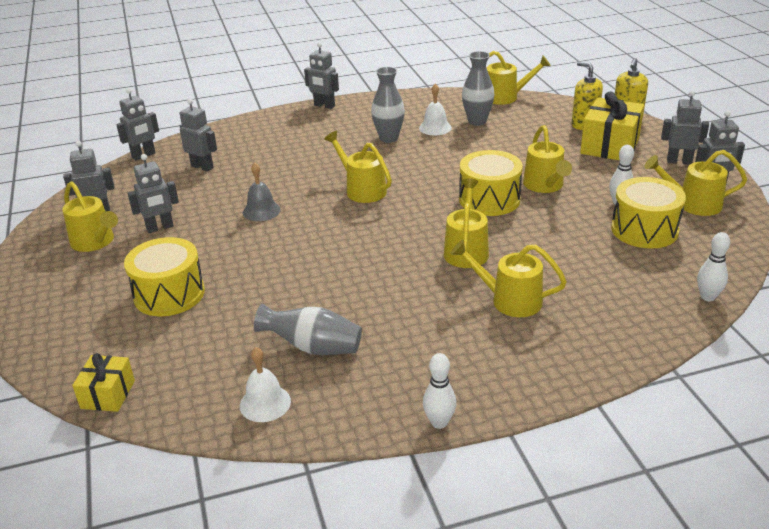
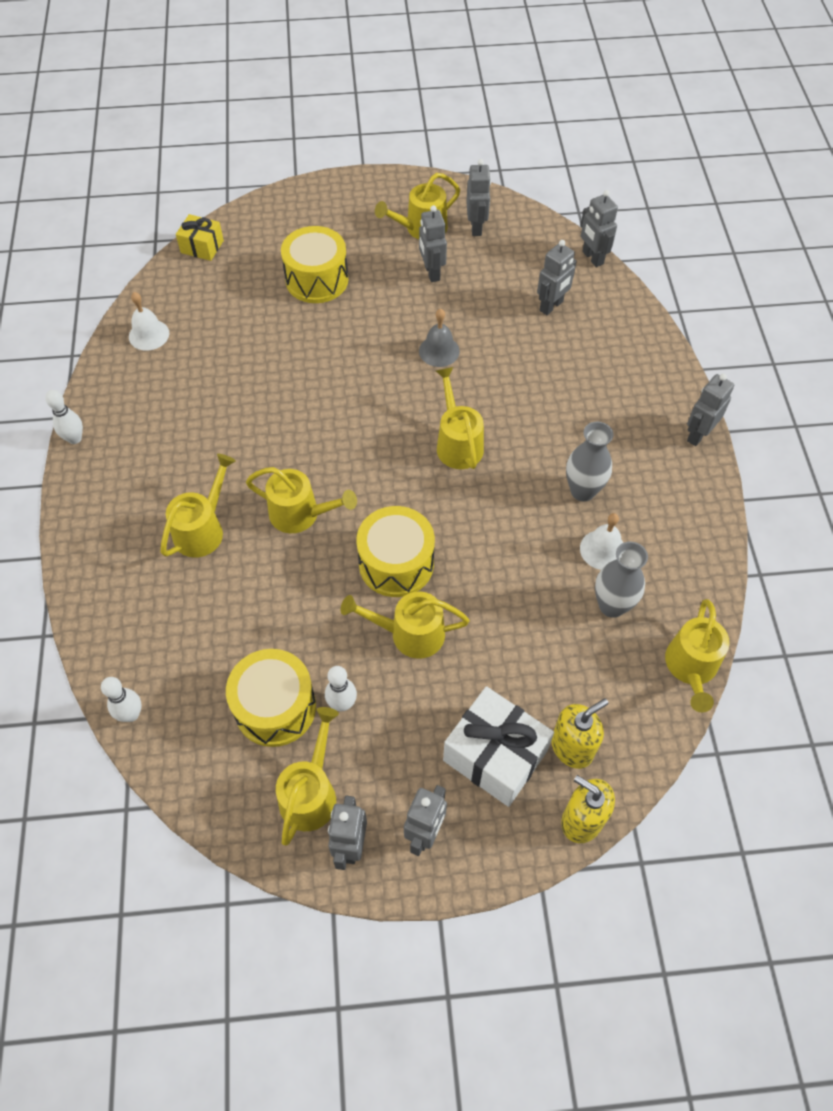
camera: 100 degrees right, 25 degrees up
grey vase [254,303,362,355] -> none
yellow watering can [324,131,392,203] -> yellow watering can turned 75 degrees counterclockwise [436,367,484,469]
yellow gift [580,91,644,160] -> white gift [443,686,554,807]

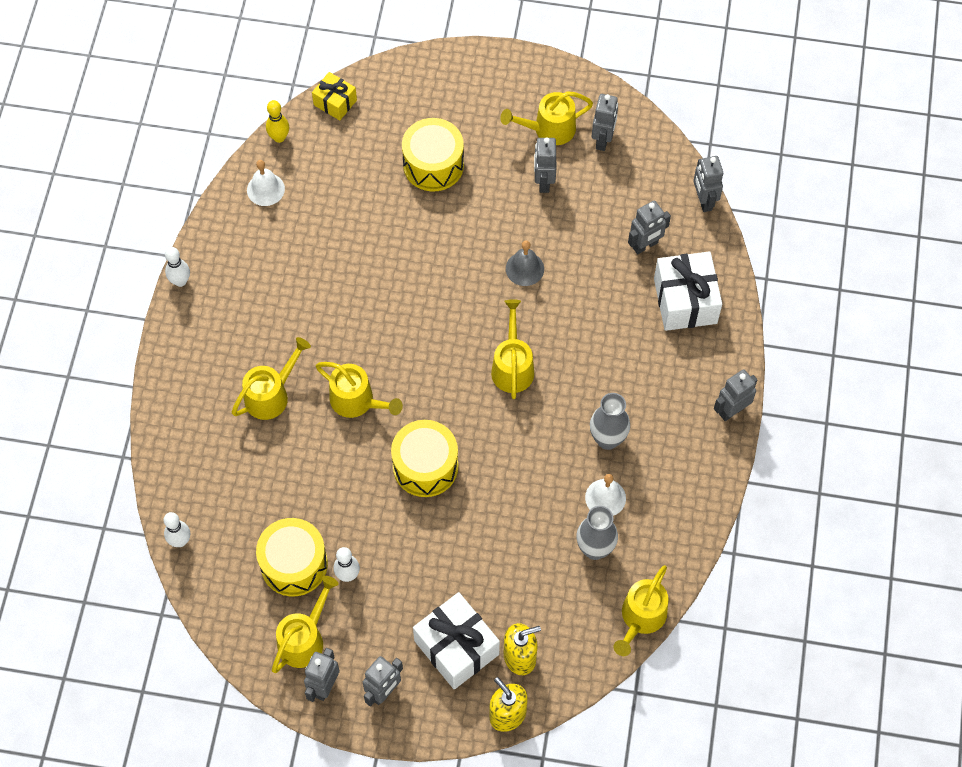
camera: 15 degrees right, 5 degrees up
yellow watering can [341,591,470,659] -> none
none -> yellow bowling pin [266,100,289,143]
none -> white gift [654,251,722,331]

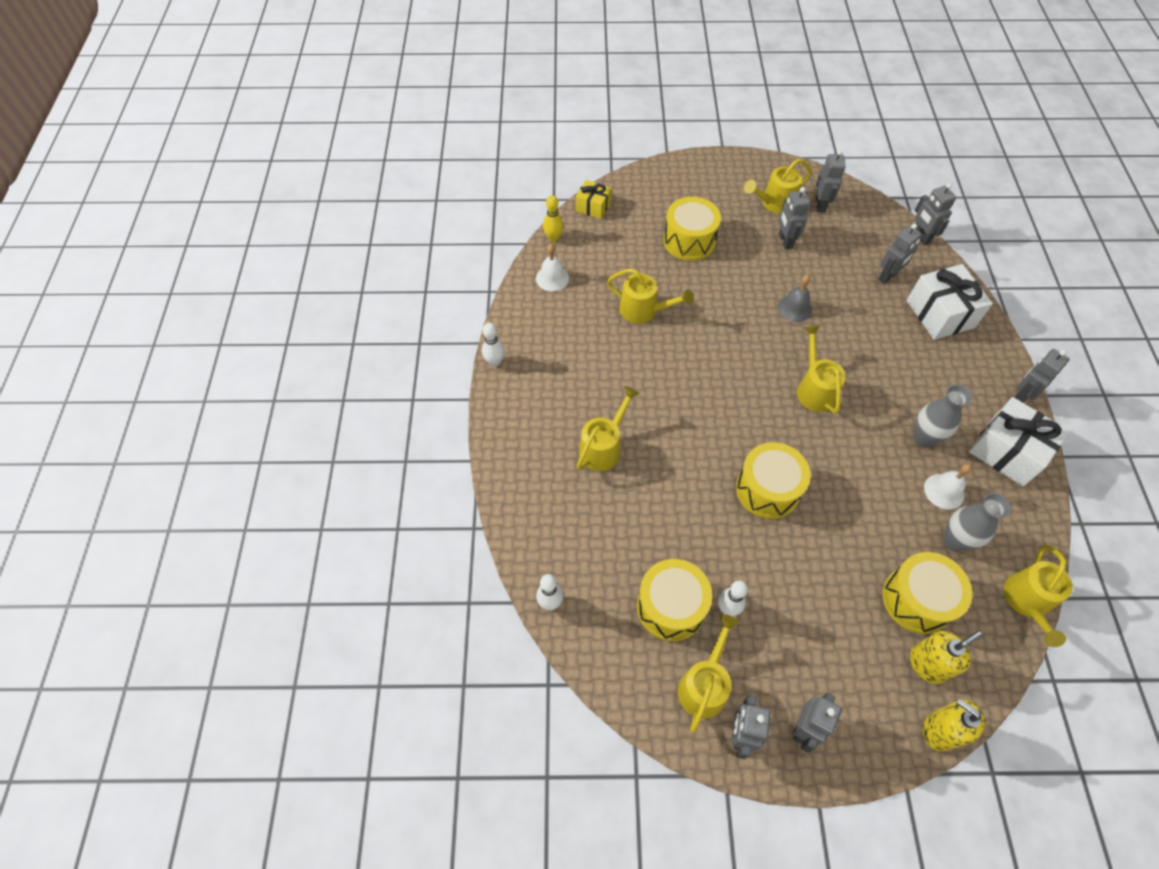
camera: 10 degrees left, 5 degrees down
yellow watering can [316,362,403,418] -> yellow watering can moved to [607,268,694,324]
white gift [413,592,500,690] -> white gift moved to [969,397,1069,486]
none -> yellow drum [883,552,972,634]

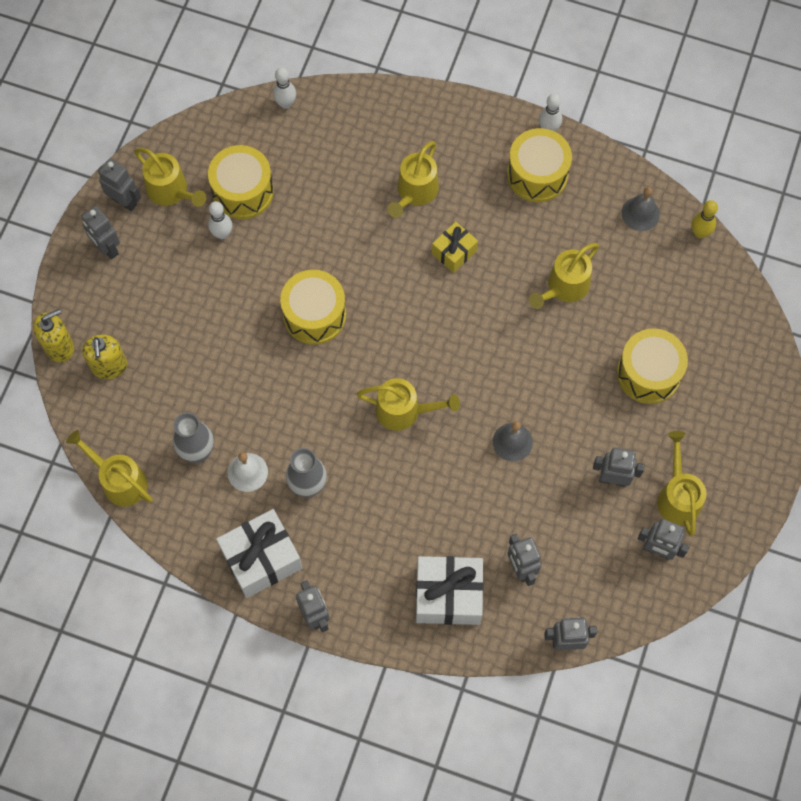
camera: 110 degrees right, 10 degrees up
white bell [536,244,569,291] -> grey bell [622,187,660,231]
yellow gift [576,180,611,219] -> yellow gift moved to [432,222,478,273]
yellow watering can [577,386,639,471] -> yellow watering can turned 60 degrees clockwise [387,141,439,218]
yellow drum [883,552,972,634] -> yellow drum moved to [507,128,572,202]

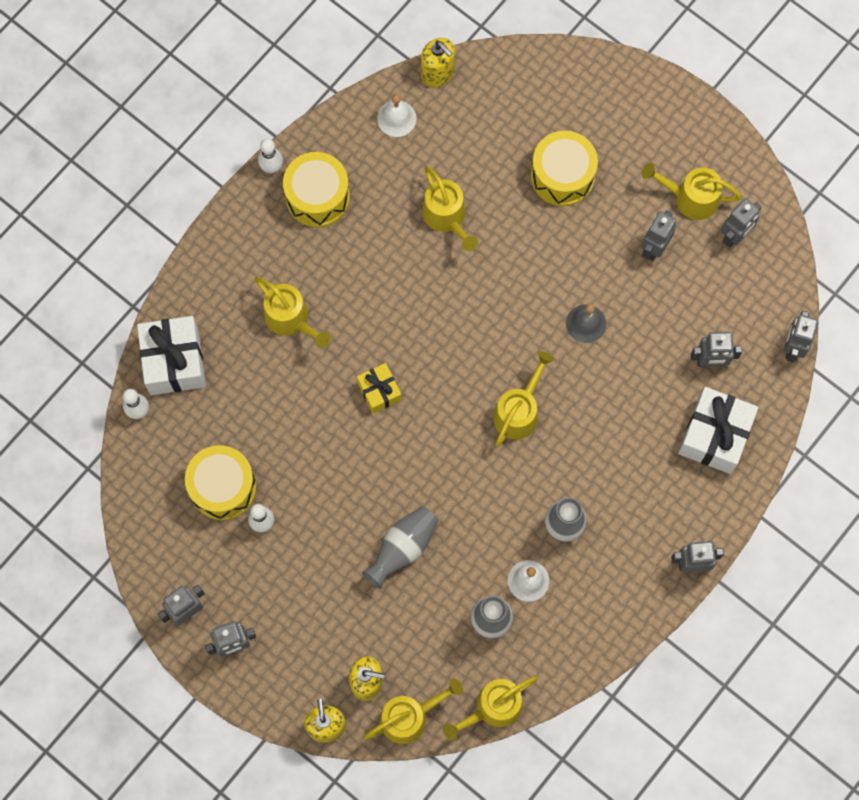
camera: 70 degrees left, 5 degrees up
yellow watering can [134,148,206,207] -> yellow watering can moved to [364,679,463,744]
white gift [216,509,302,598] -> white gift moved to [137,316,206,395]
yellow drum [280,270,346,345] -> none
yellow gift [432,222,478,273] -> yellow gift moved to [357,363,402,414]
grey bell [622,187,660,231] -> white bell [377,94,417,137]
yellow bowling pin [692,200,718,238] -> yellow soap dispenser [421,38,455,87]
none -> grey vase [362,506,438,589]

